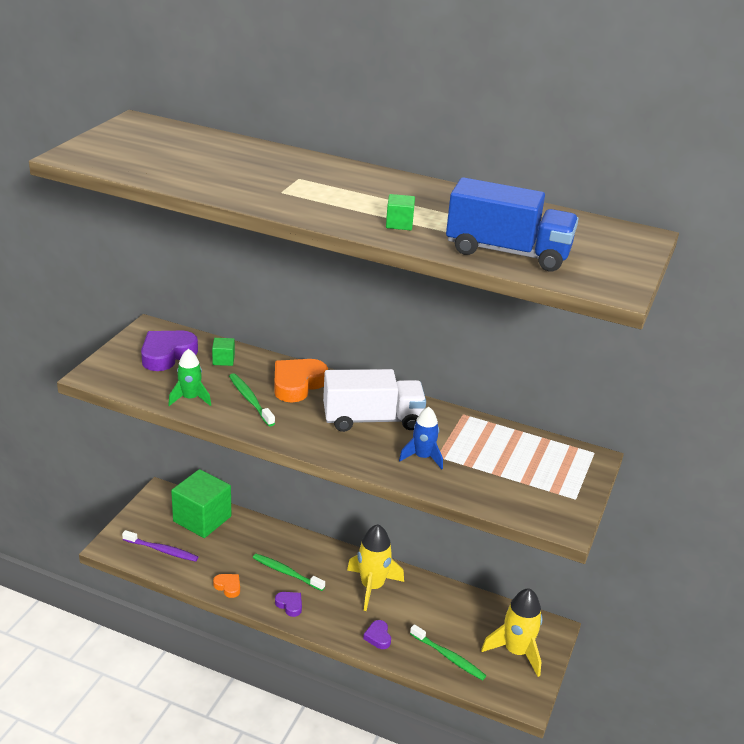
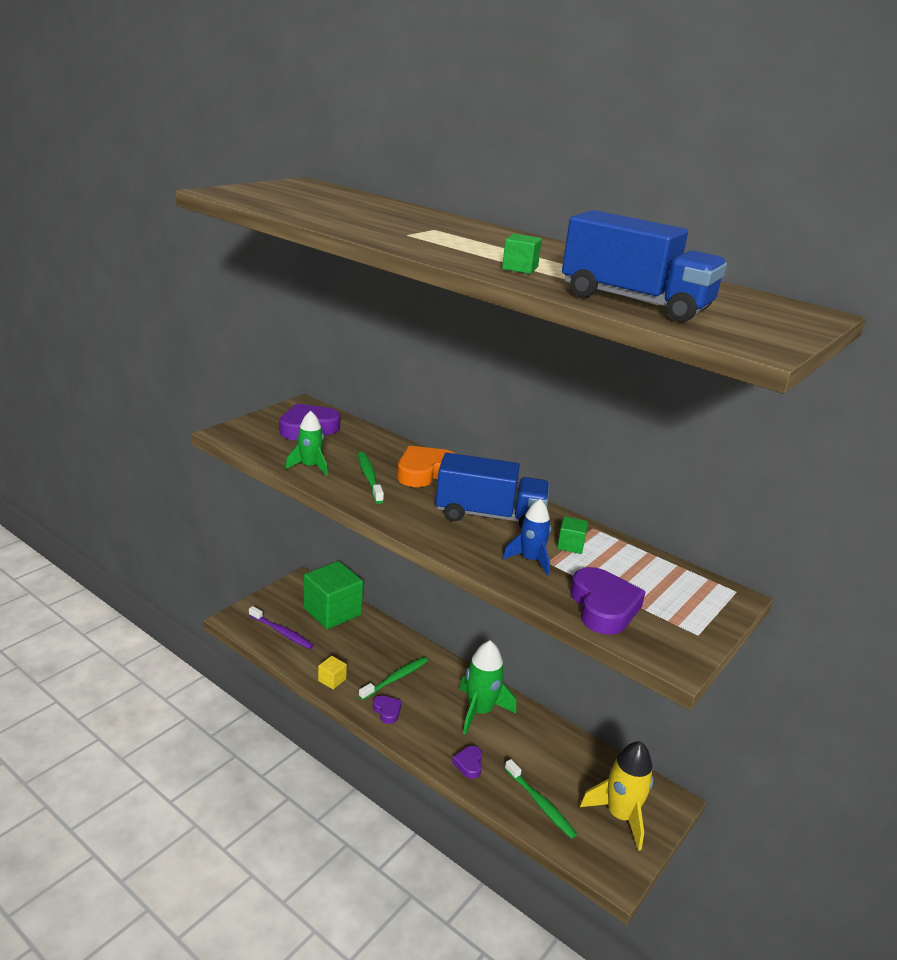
camera: 15 degrees right, 5 degrees down
green cube [212,338,235,366] -> green cube moved to [557,516,588,554]
orange heart [213,574,240,598] -> yellow cube [318,656,347,689]
green toothbrush [253,554,325,591] -> green toothbrush turned 90 degrees clockwise [359,657,428,700]
white truck [323,369,426,432] -> blue truck [436,453,550,528]
yellow rocket [347,524,404,611] -> green rocket [459,640,516,735]
none -> purple heart [570,567,646,635]

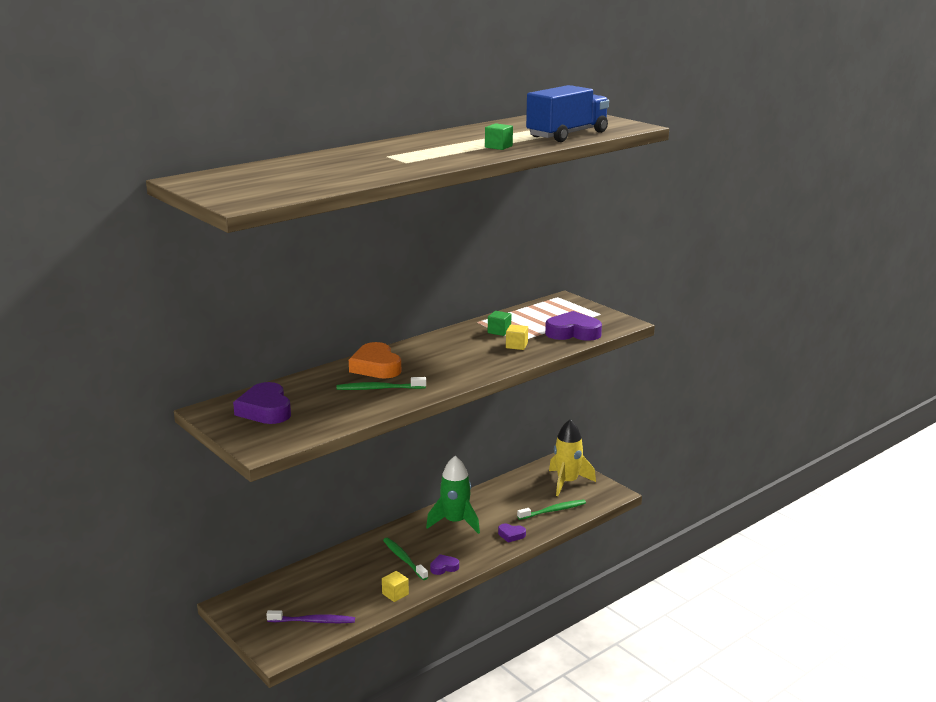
camera: 75 degrees left, 5 degrees down
purple toothbrush [249,606,314,649] -> purple toothbrush turned 45 degrees clockwise [266,610,355,623]
green rocket [285,411,328,476] -> none
green cube [304,561,363,629] -> none
blue truck [436,453,550,528] -> none
blue rocket [502,499,551,576] -> yellow cube [506,324,528,350]

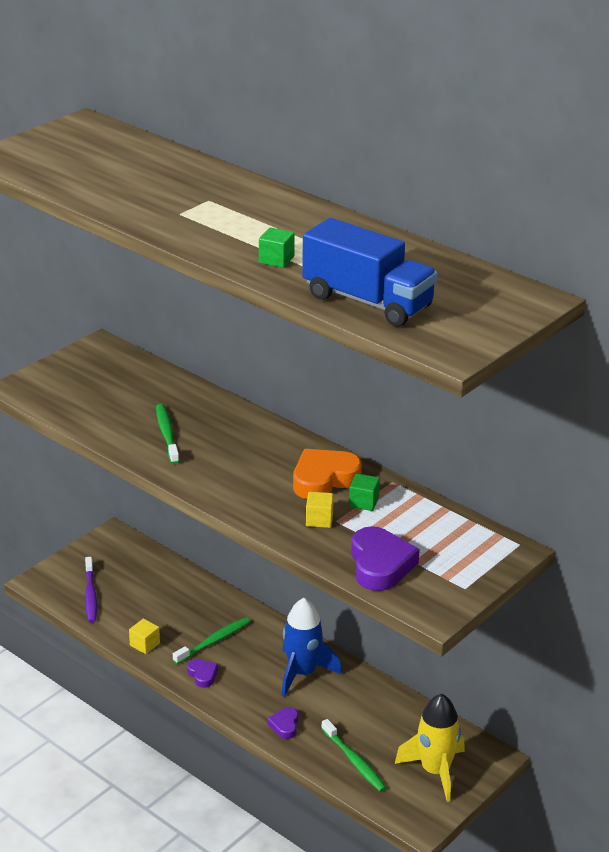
camera: 80 degrees right, 10 degrees up
purple heart [233,382,291,424] -> none
orange heart [349,342,402,378] -> orange heart moved to [293,449,362,499]
green rocket [426,456,480,534] -> blue rocket [282,598,342,697]

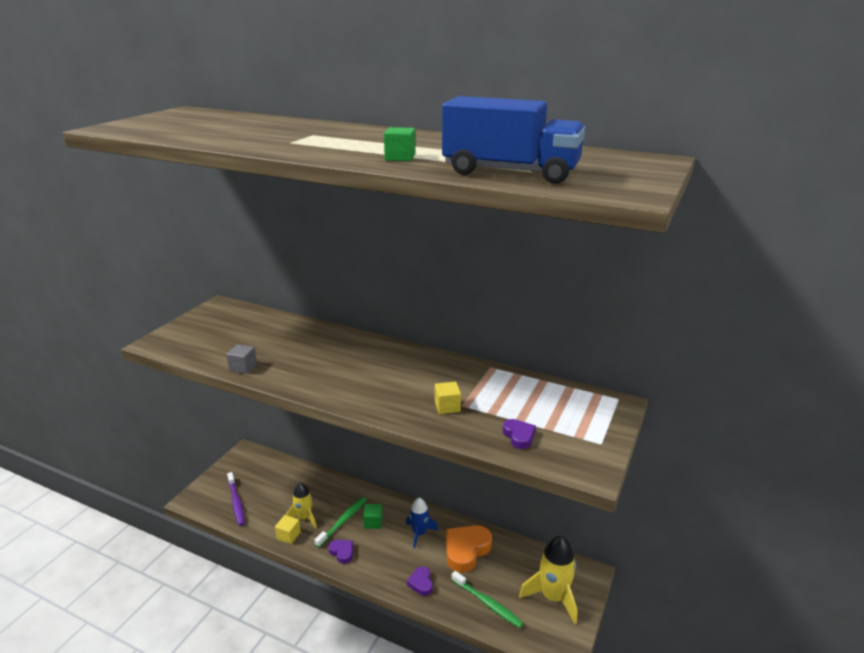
camera: 15 degrees left, 5 degrees down
green toothbrush [156,404,179,464] -> none
blue rocket [282,598,342,697] -> blue rocket [406,498,438,548], size x0.63
orange heart [293,449,362,499] -> orange heart moved to [446,525,492,573]
green cube [349,474,380,511] -> green cube moved to [363,504,382,529]
purple heart [351,526,420,591] -> purple heart [503,419,536,449], size x0.52
none -> grey cube [226,344,257,374]
none -> yellow rocket [286,482,317,528]

